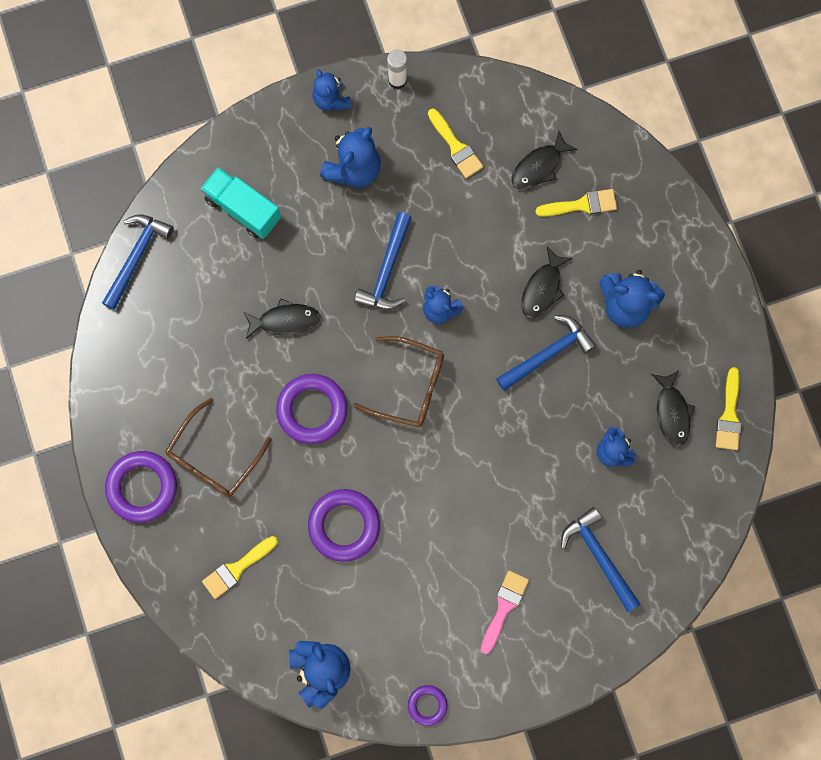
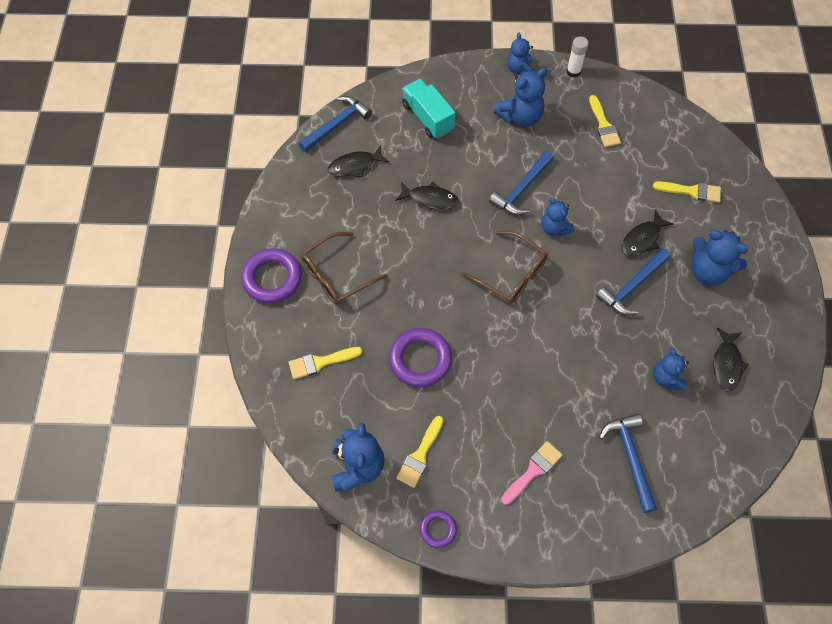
camera: 20 degrees right, 15 degrees down
purple ring [276,374,348,444] -> none
blue hammer [496,315,596,391] -> blue hammer turned 150 degrees clockwise [596,248,671,315]
black fish [511,131,578,190] -> black fish moved to [328,145,389,177]
yellow brush [716,367,741,450] -> yellow brush moved to [396,416,443,488]

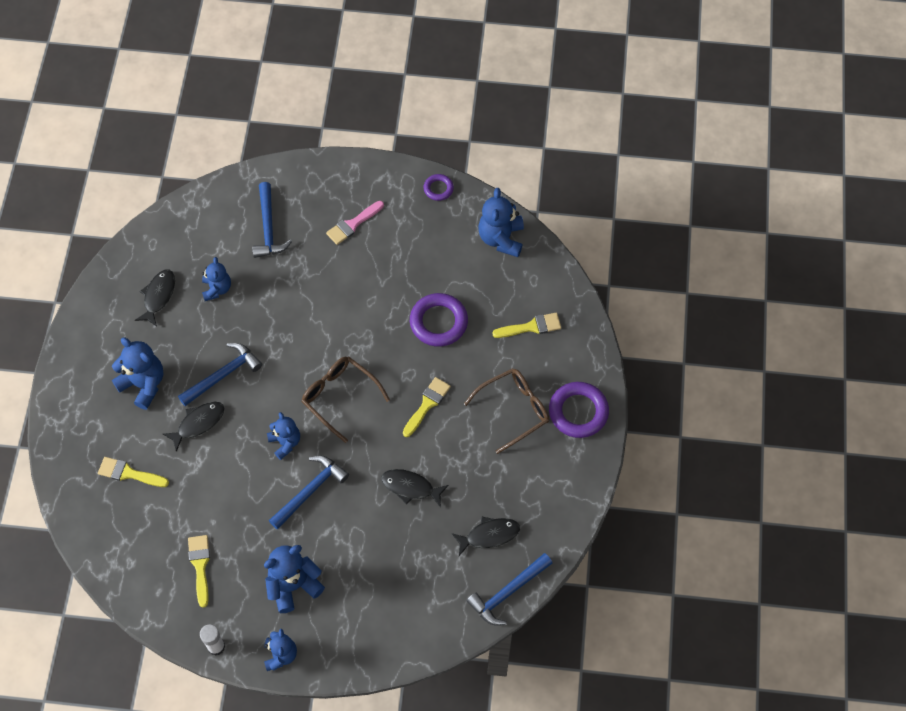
camera: 175 degrees left, 0 degrees up
yellow brush [396,416,443,488] -> yellow brush moved to [403,377,451,437]
turquoise truck [402,79,455,139] -> none

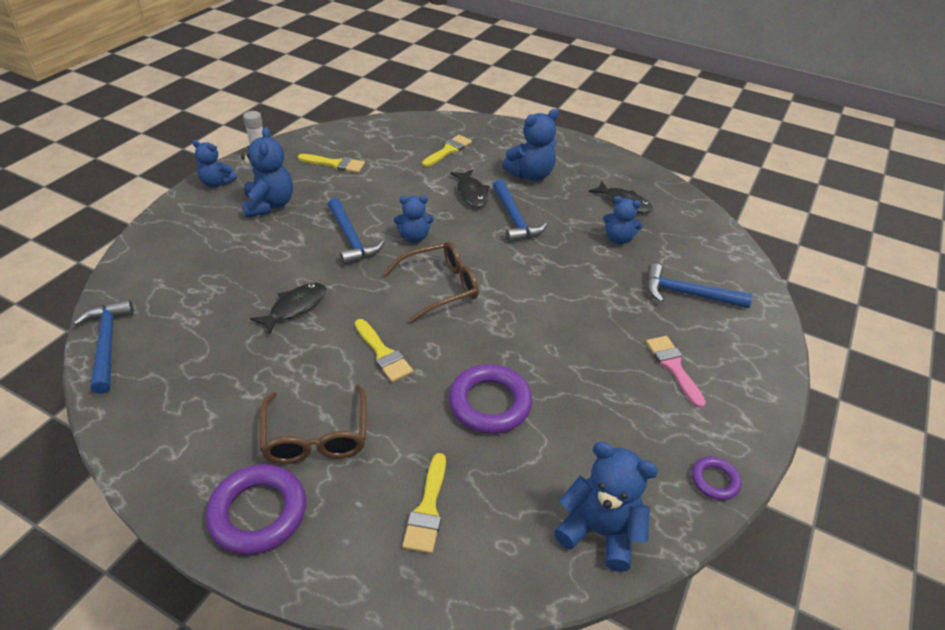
camera: 110 degrees right, 20 degrees down
black fish [451,517,520,556] -> none

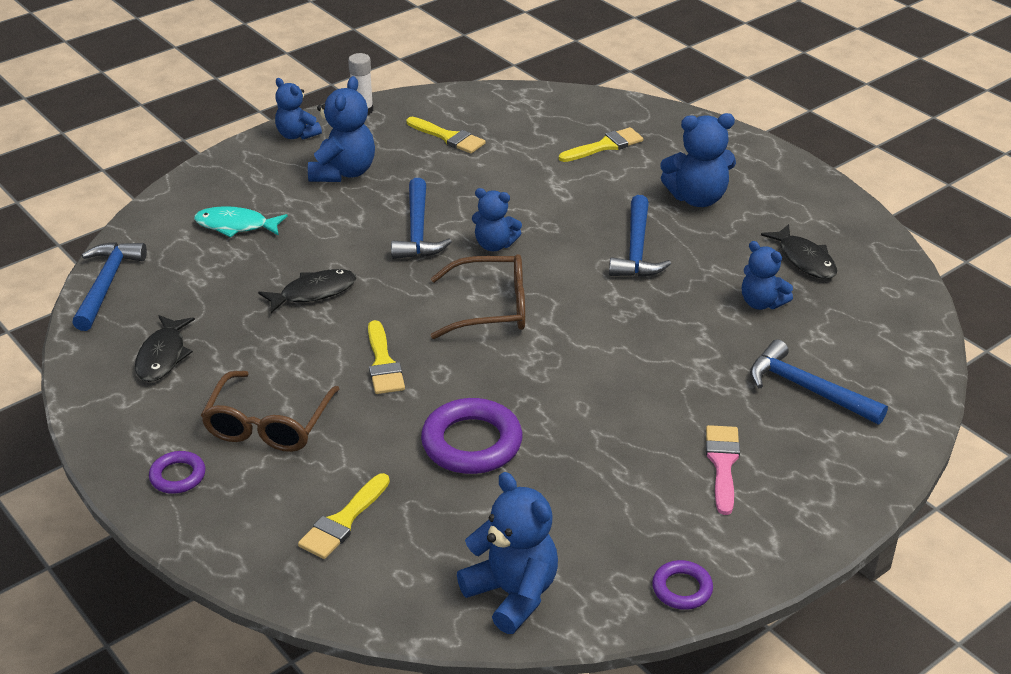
camera: 25 degrees right, 5 degrees down
purple ring [206,464,306,555] -> purple ring [149,451,205,494], size x0.54
black fish [450,169,490,208] -> black fish moved to [135,315,195,382]
none -> turquoise fish [194,206,287,238]

